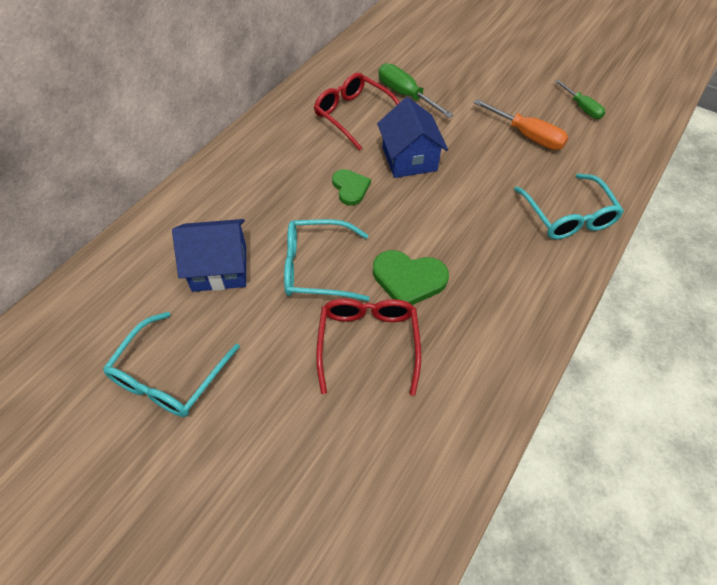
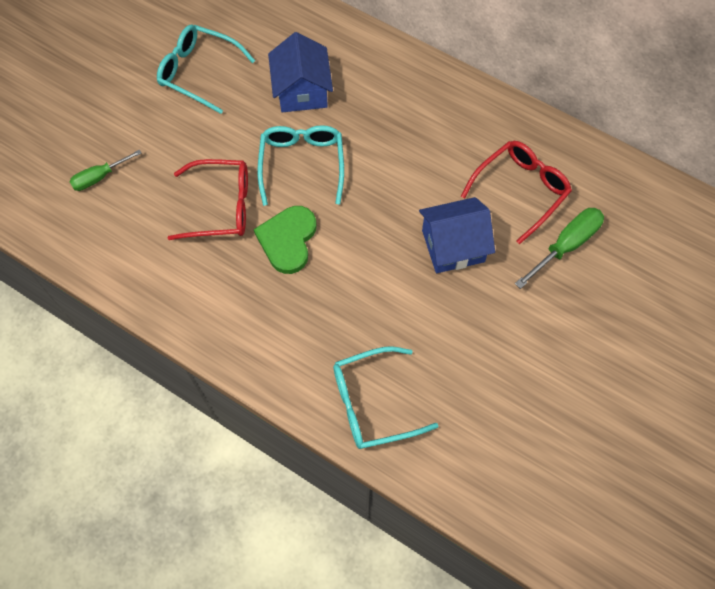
camera: 90 degrees right, 10 degrees up
green heart [332,169,371,206] -> none
orange screwdriver [473,99,569,150] -> none
green screwdriver [555,80,605,119] -> green screwdriver moved to [69,149,142,191]

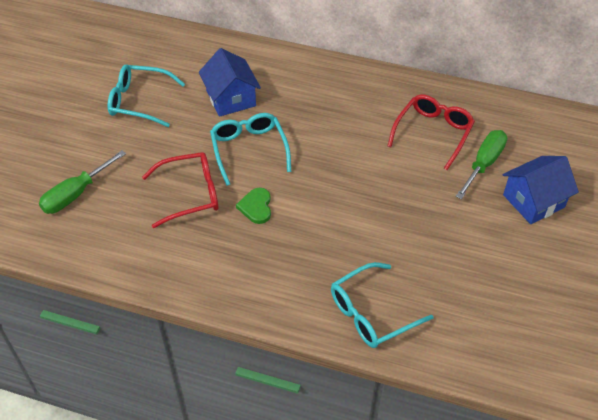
camera: 15 degrees left, 15 degrees down
green screwdriver [69,149,142,191] -> green screwdriver [39,150,126,214], size x1.51
green heart [254,206,316,274] -> green heart [236,188,271,224], size x0.67
blue house [419,197,495,273] -> blue house moved to [503,156,579,224]

